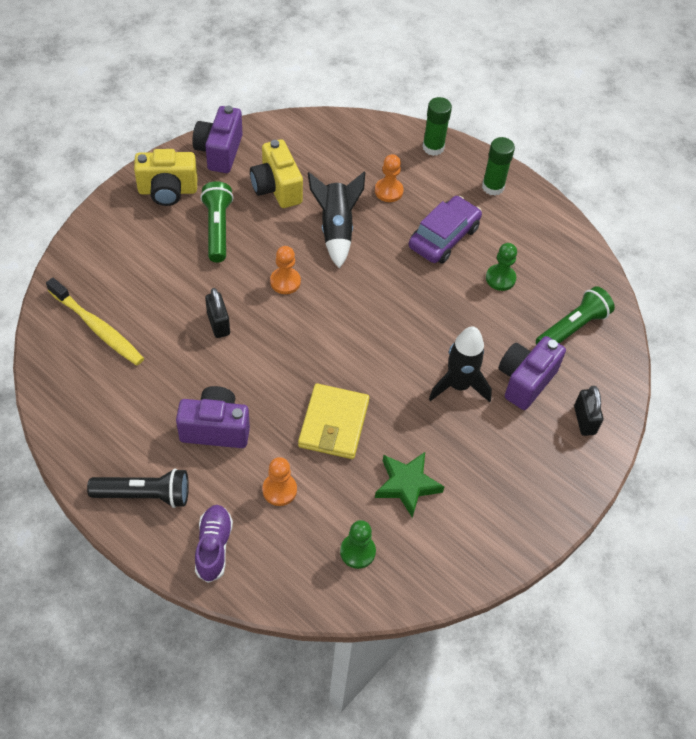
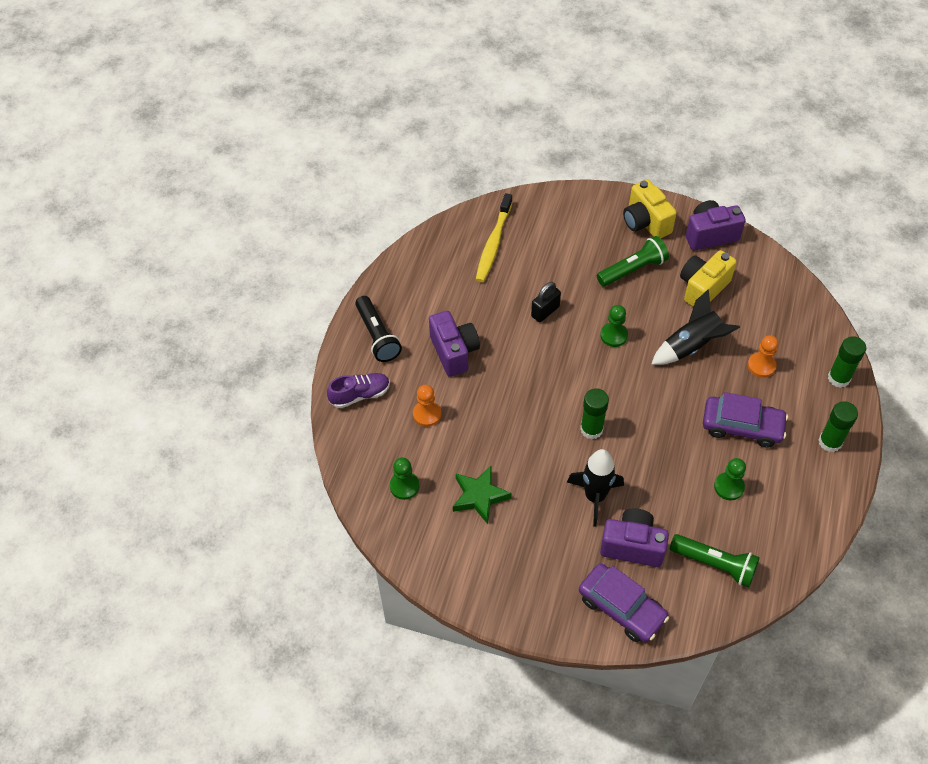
camera: 70 degrees right, 0 degrees up
orange pawn [270,246,301,294] -> green pawn [600,305,628,347]
yellow wallet [298,383,370,459] -> none
black padlock [574,386,603,436] -> purple car [579,563,669,642]
none -> green glue stick [580,388,609,439]

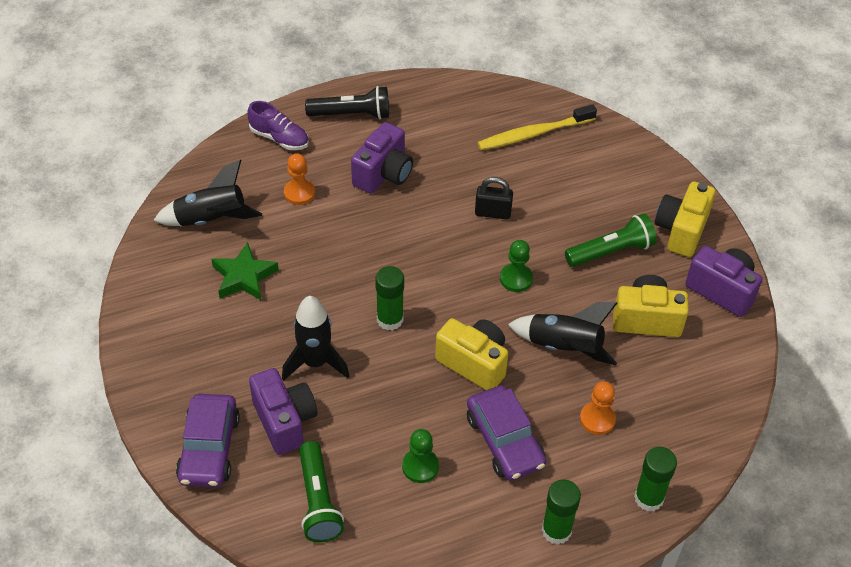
camera: 50 degrees right, 5 degrees down
black flashlight [355,296,402,362] -> black flashlight turned 120 degrees counterclockwise [305,86,389,119]
green pawn [390,457,419,500] -> black rocket [153,159,262,226]
green flashlight [597,236,669,286] -> green flashlight turned 45 degrees counterclockwise [565,214,657,267]
none -> yellow camera [435,318,508,390]

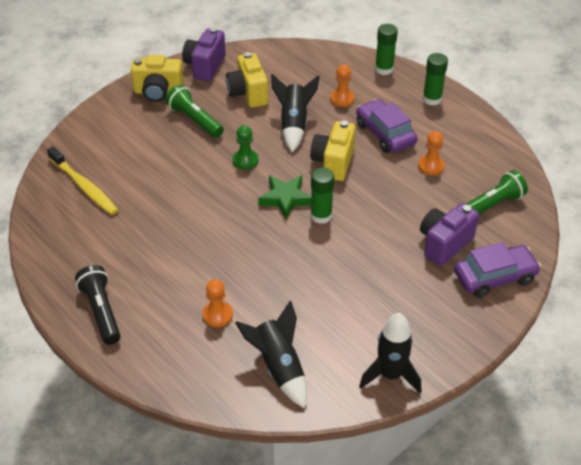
camera: 110 degrees left, 5 degrees down
green star [211,242,279,300] -> green star moved to [258,175,311,219]
purple shoe [247,101,309,150] -> none
black rocket [282,296,349,381] -> black rocket moved to [359,313,421,393]
purple camera [351,122,413,194] -> none
green pawn [402,429,439,483] -> orange pawn [418,131,445,175]
purple car [467,385,546,481] -> purple car turned 75 degrees counterclockwise [356,99,418,153]
black padlock [475,177,513,219] -> none

